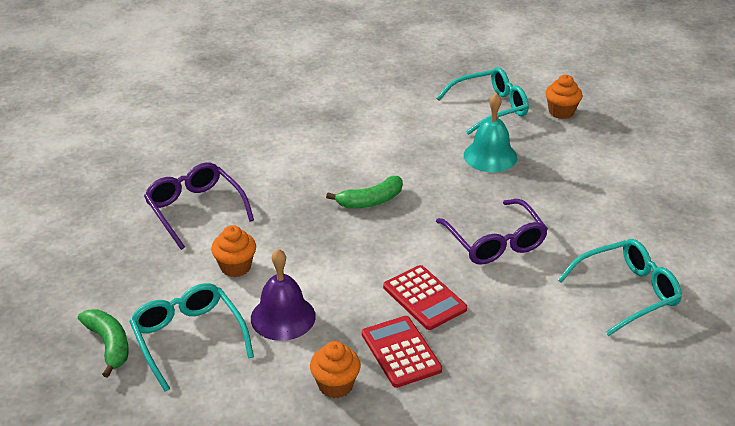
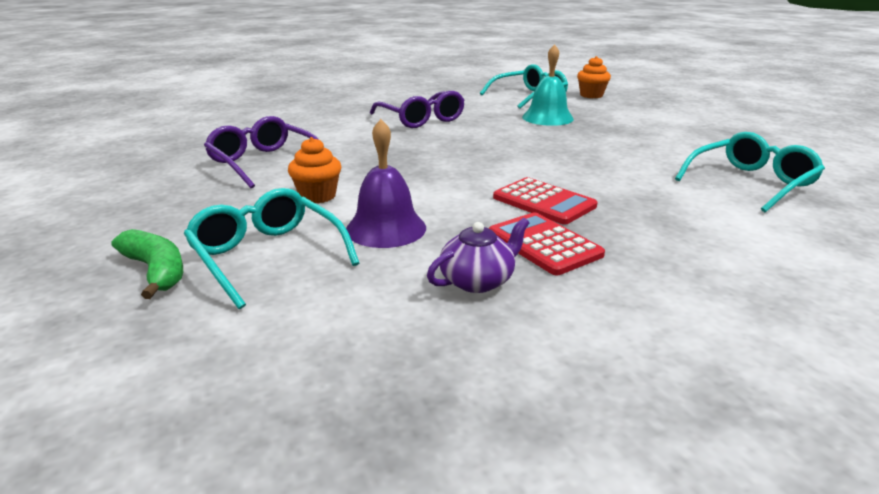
camera: 10 degrees left, 10 degrees down
orange cupcake [310,341,361,398] -> purple teapot [427,218,529,293]
green banana [326,176,403,209] -> none
purple glasses [436,199,548,265] -> purple glasses moved to [370,91,465,128]

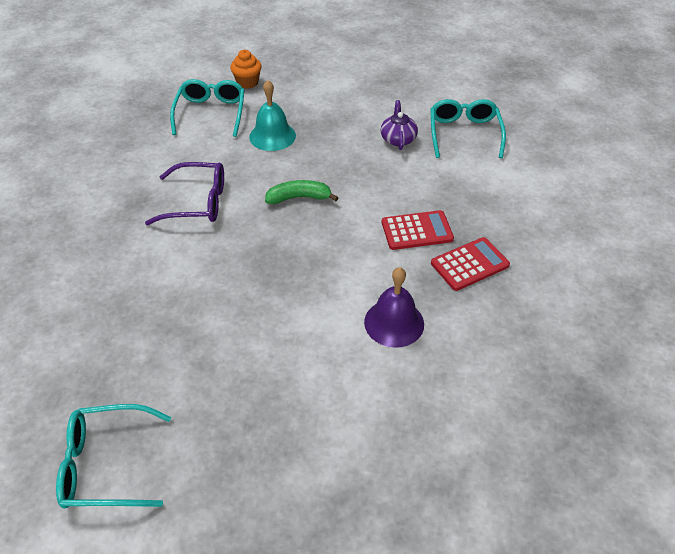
camera: 55 degrees left, 20 degrees up
green banana [111,229,183,299] -> green banana moved to [265,180,339,204]
turquoise glasses [184,188,360,309] -> turquoise glasses moved to [56,404,171,509]
purple glasses [204,116,319,188] -> none
orange cupcake [288,137,341,203] -> none
purple teapot [427,218,529,293] -> purple teapot moved to [381,100,418,150]
red calculator [488,212,605,275] -> red calculator turned 150 degrees clockwise [431,237,510,291]

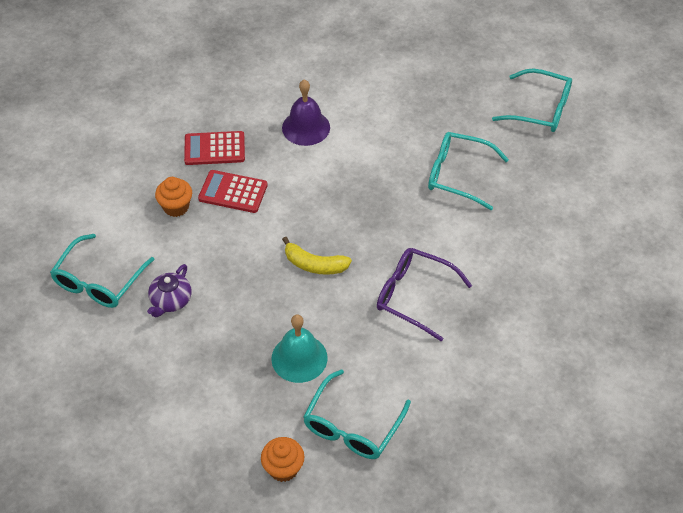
camera: 155 degrees left, 5 degrees up
green banana [265,180,339,204] -> yellow banana [282,237,352,275]
none -> orange cupcake [155,177,192,217]
none -> turquoise glasses [428,132,509,210]

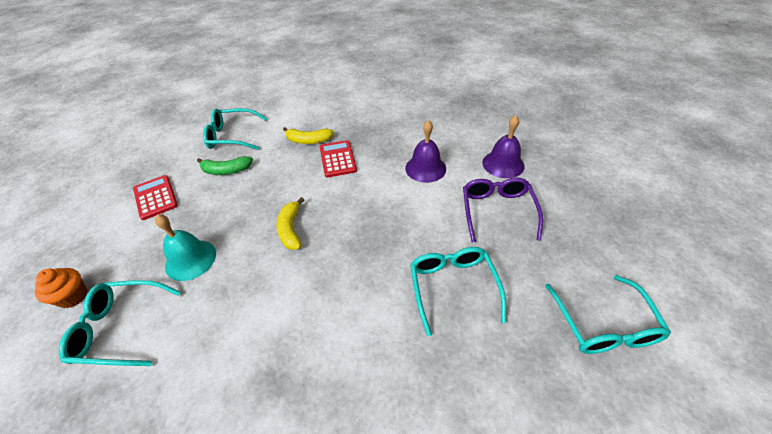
camera: 65 degrees right, 5 degrees down
purple teapot [147,264,192,317] -> green banana [197,156,253,175]
orange cupcake [155,177,192,217] -> yellow banana [283,127,334,144]
red calculator [184,131,245,165] -> red calculator moved to [133,175,178,220]
purple glasses [377,248,472,341] -> purple glasses moved to [463,177,543,242]
none -> purple bell [482,115,525,178]

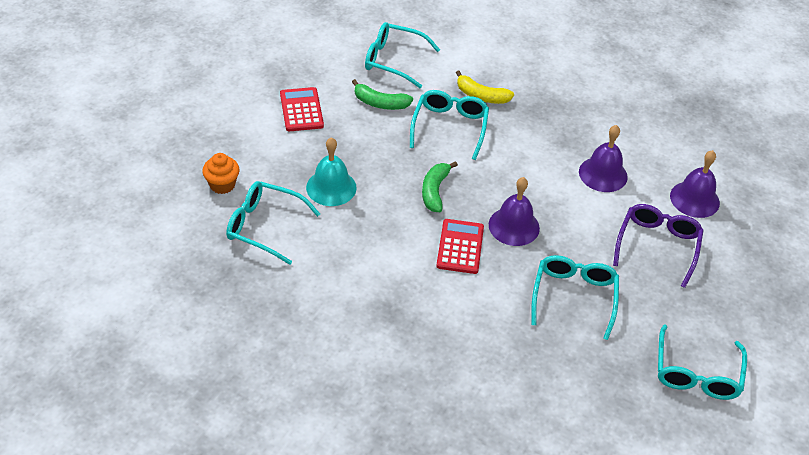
camera: 15 degrees right, 0 degrees up
yellow banana [276,197,304,250] -> green banana [422,161,458,212]
red calculator [320,140,357,177] -> red calculator moved to [436,219,484,274]
none -> turquoise glasses [410,90,489,160]
none -> purple bell [489,177,540,246]

